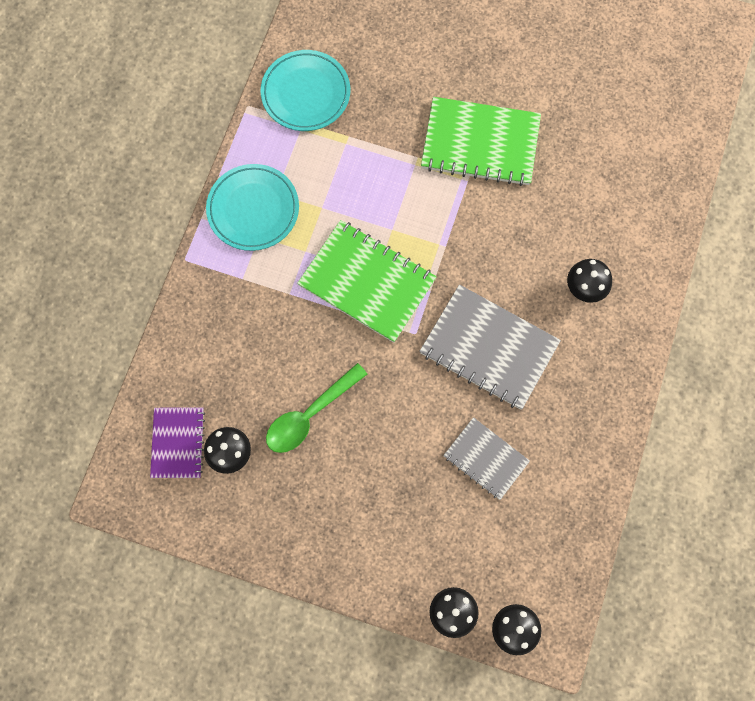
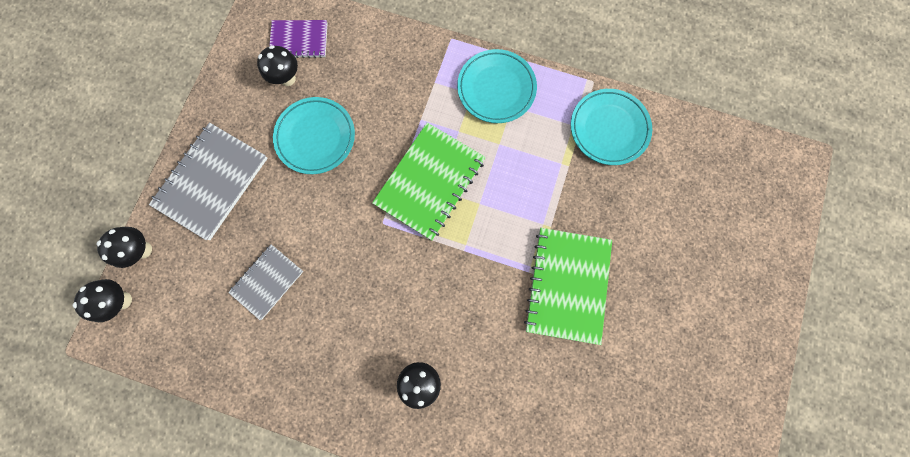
camera: 90 degrees right, 5 degrees up
green spoon [266,363,367,453] -> turquoise plate [273,97,355,174]
grey notebook [420,284,561,410] -> grey notebook moved to [149,122,268,240]

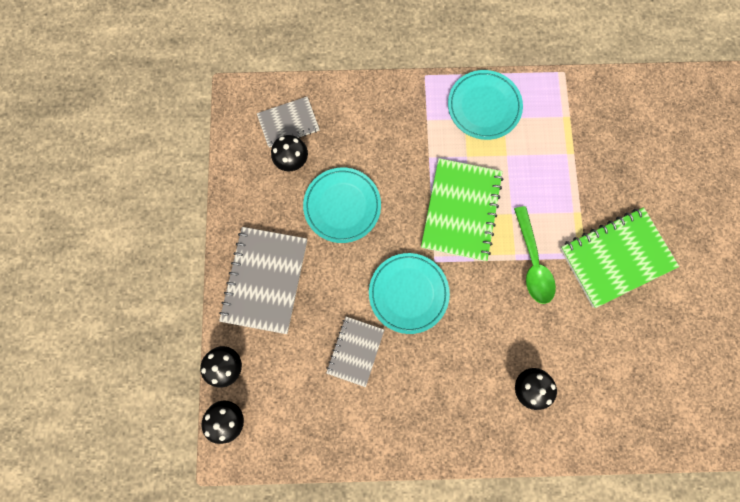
camera: 20 degrees left, 0 degrees up
purple notebook [269,20,327,58] -> grey notebook [257,97,319,148]
green notebook [524,228,612,345] -> green notebook turned 75 degrees clockwise [560,207,679,308]
turquoise plate [571,89,652,165] -> turquoise plate moved to [369,253,450,334]
none -> green spoon [514,206,556,304]

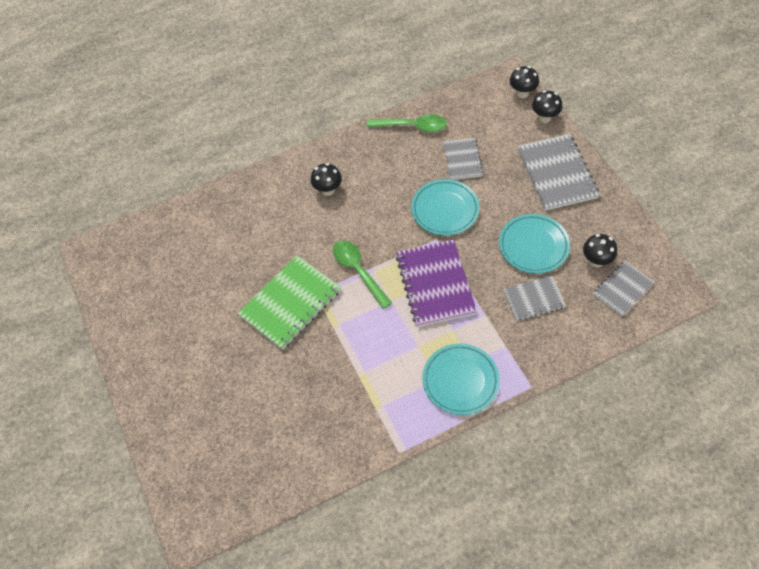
camera: 160 degrees right, 20 degrees down
green notebook [421,158,503,261] -> purple notebook [396,239,477,327]
none -> green spoon [367,114,447,132]
none -> grey notebook [503,275,566,321]

